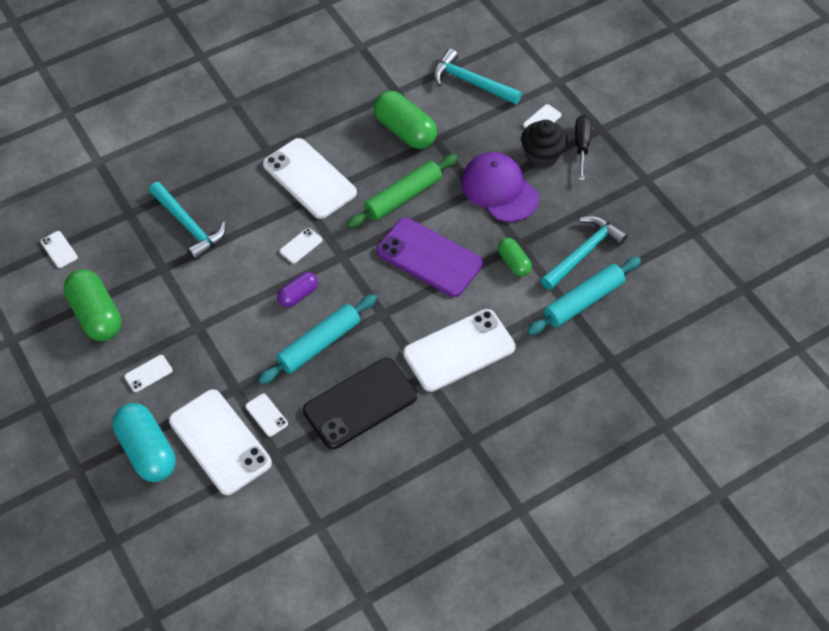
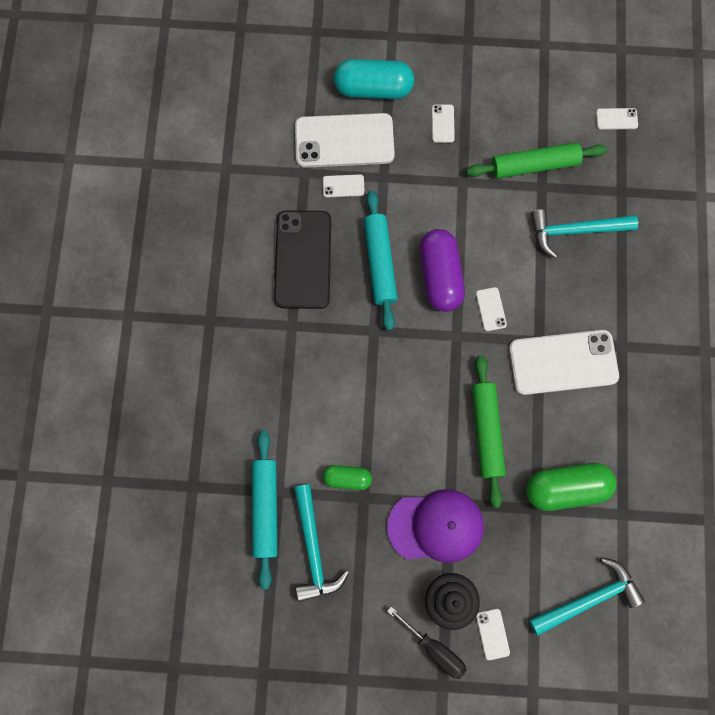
camera: 125 degrees right, 20 degrees up
green capsule [63,269,122,341] -> none
purple capsule [277,272,318,308] -> purple capsule [420,229,465,312], size x1.79
purple phone [377,218,483,297] -> none
white phone [403,309,516,392] -> none
none -> green rolling pin [466,142,607,179]

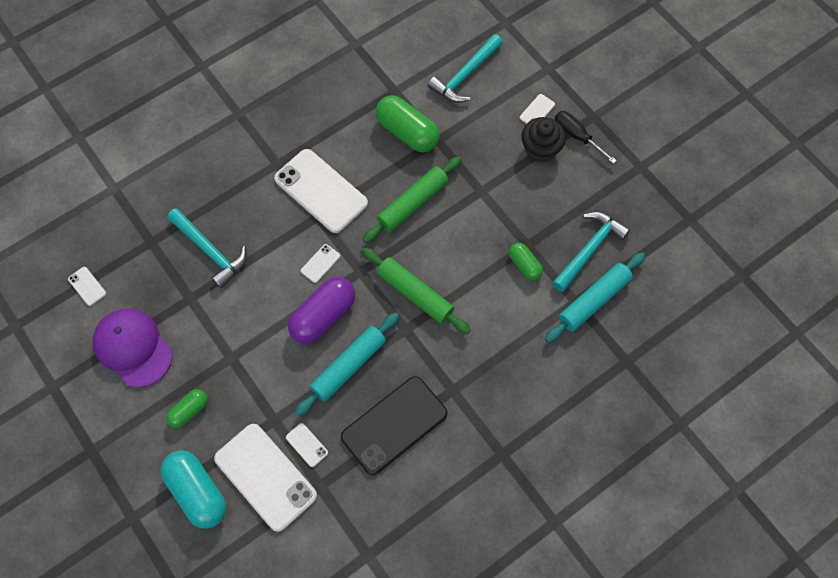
camera: 130 degrees left, 10 degrees down
purple cap [387,489,484,563] -> purple cap moved to [93,309,173,388]
black screwdriver [387,607,466,679] -> black screwdriver turned 45 degrees counterclockwise [555,111,617,164]
white phone [432,104,455,143] -> green capsule [166,389,208,428]
green rolling pin [466,142,607,179] -> green rolling pin moved to [362,248,471,334]
turquoise hammer [529,557,645,636] -> turquoise hammer turned 75 degrees counterclockwise [428,34,503,103]

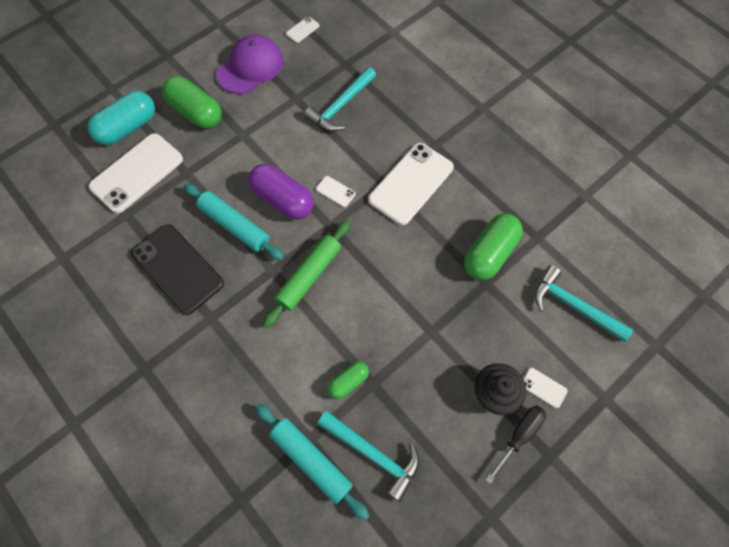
camera: 85 degrees right, 0 degrees up
green capsule [166,389,208,428] -> green capsule [162,76,222,129], size x1.79
white phone [286,423,328,467] -> none
green rolling pin [363,156,461,243] -> none

